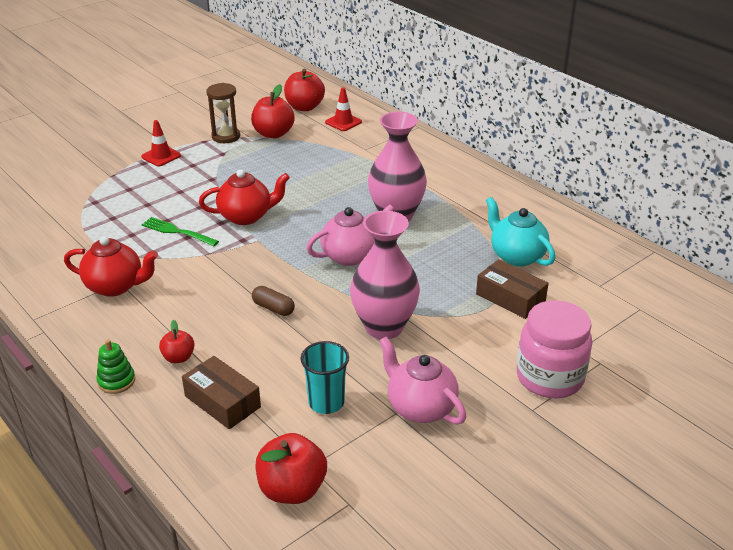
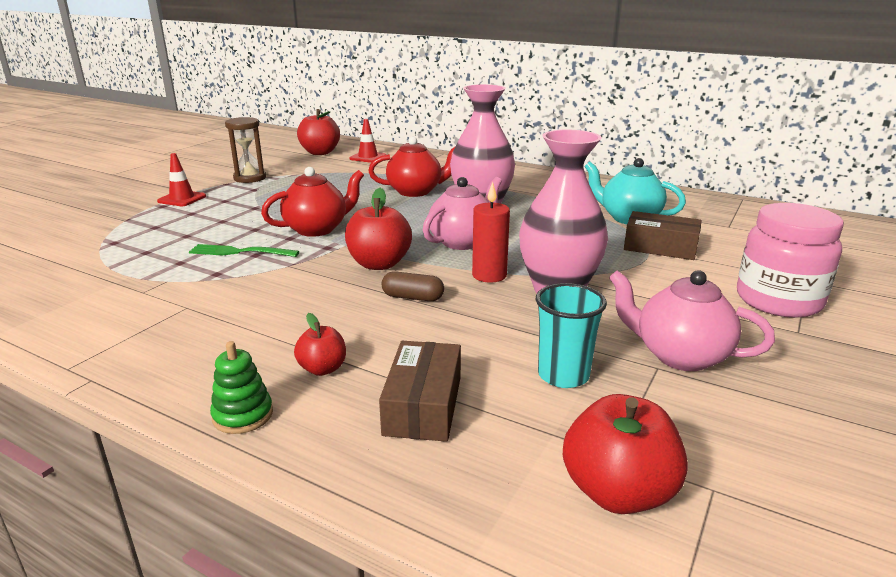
camera: 20 degrees left, 10 degrees down
red teapot [64,236,158,297] -> red teapot moved to [368,137,455,197]
brown box [182,356,261,429] -> brown box turned 75 degrees clockwise [379,341,461,442]
red apple [251,84,295,138] -> red apple moved to [345,188,412,270]
none -> red candle [472,182,510,283]

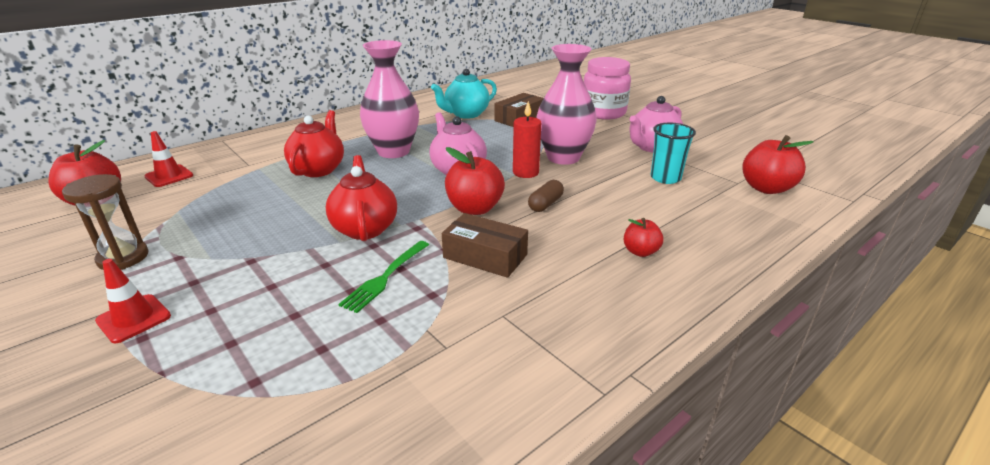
camera: 70 degrees left, 5 degrees up
green stacking toy [210,341,273,434] -> none
brown box [379,341,461,442] -> brown box moved to [442,213,528,278]

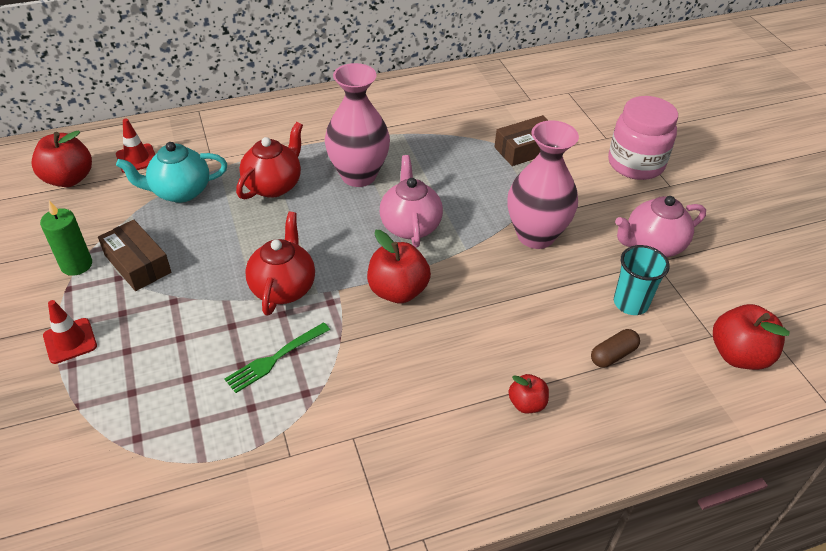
camera: 20 degrees right, 15 degrees up
brown hourglass [62,174,149,270] -> green candle [40,201,92,276]
turquoise teapot [431,69,497,119] -> turquoise teapot moved to [116,142,227,203]
brown box [442,213,528,278] -> brown box moved to [98,220,171,291]
red candle [513,101,541,178] -> none
brown capsule [528,180,564,212] -> brown capsule moved to [591,329,640,368]

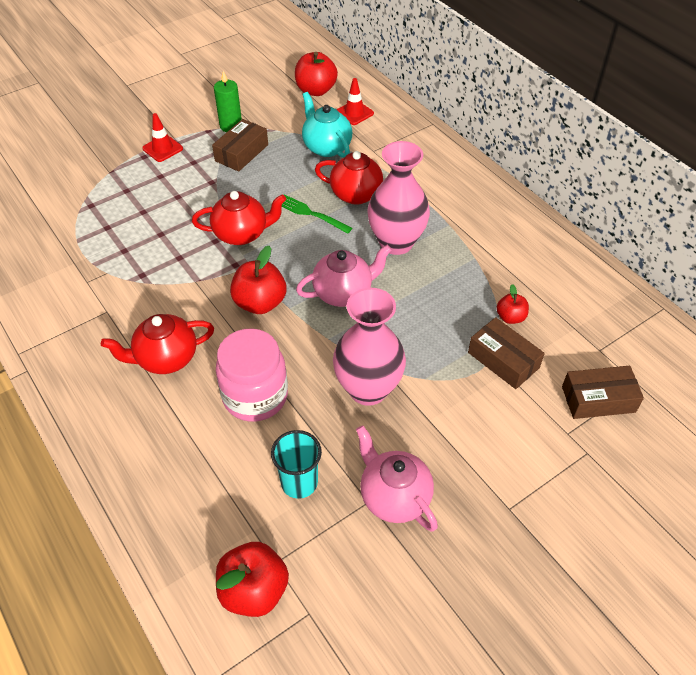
camera: 75 degrees right, 5 degrees up
green fork [225,323,330,393] -> green fork moved to [282,194,352,234]
red apple [508,374,549,413] -> red apple moved to [496,284,529,324]
brown capsule [591,329,640,368] -> none
pink jar [608,96,678,180] -> pink jar moved to [216,328,288,422]
none -> red teapot [101,314,214,374]
none -> brown box [562,366,644,419]

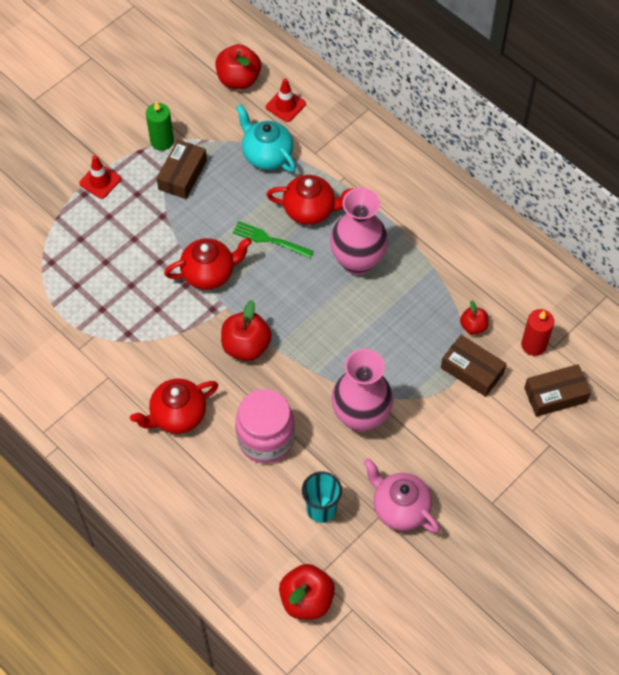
camera: 10 degrees left, 10 degrees up
pink teapot [296,245,392,307] -> none
none -> red candle [521,309,554,356]

